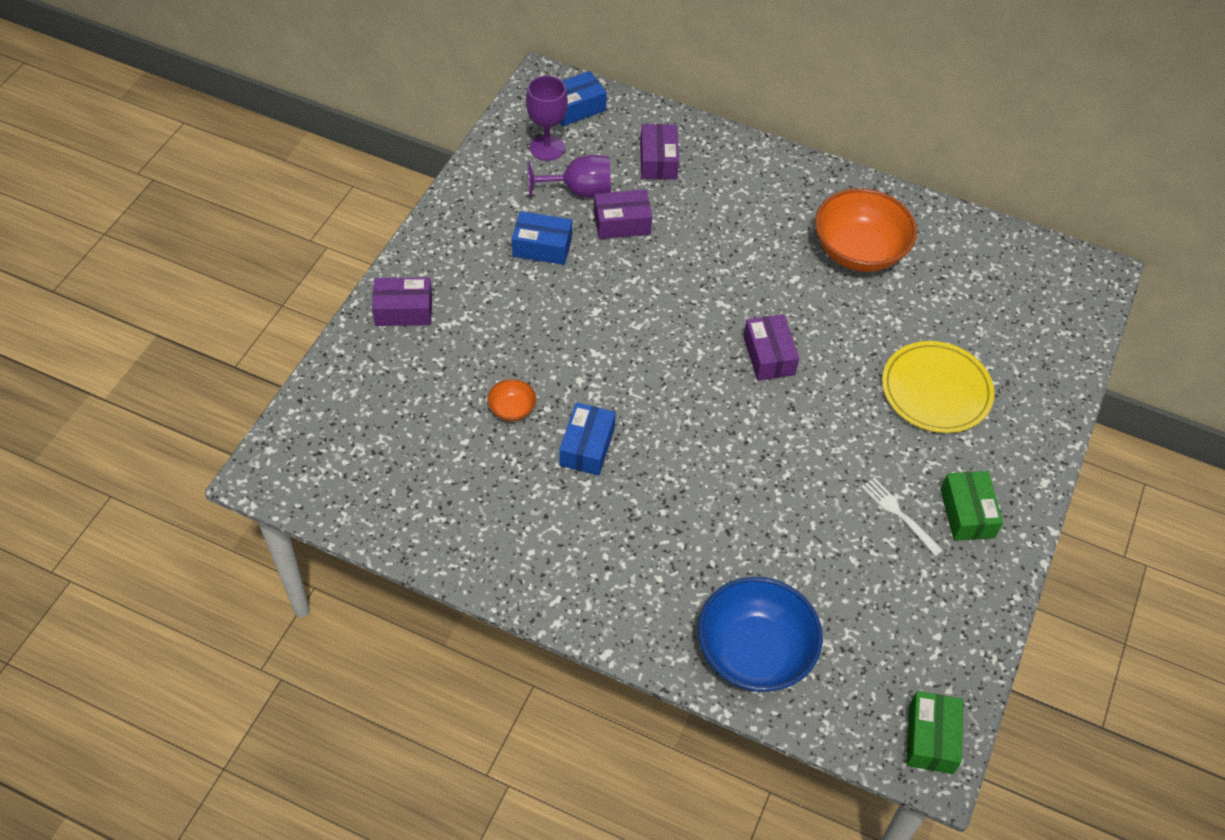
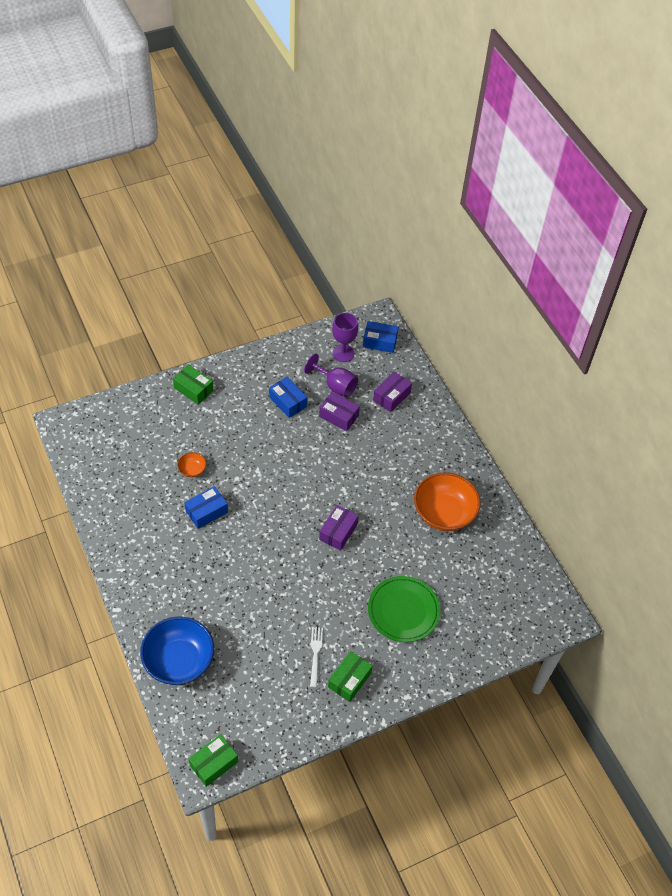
camera: 40 degrees right, 0 degrees up
purple box [372,277,432,326] -> green box [173,364,214,405]
yellow plate [882,341,995,433] -> green plate [368,576,440,642]

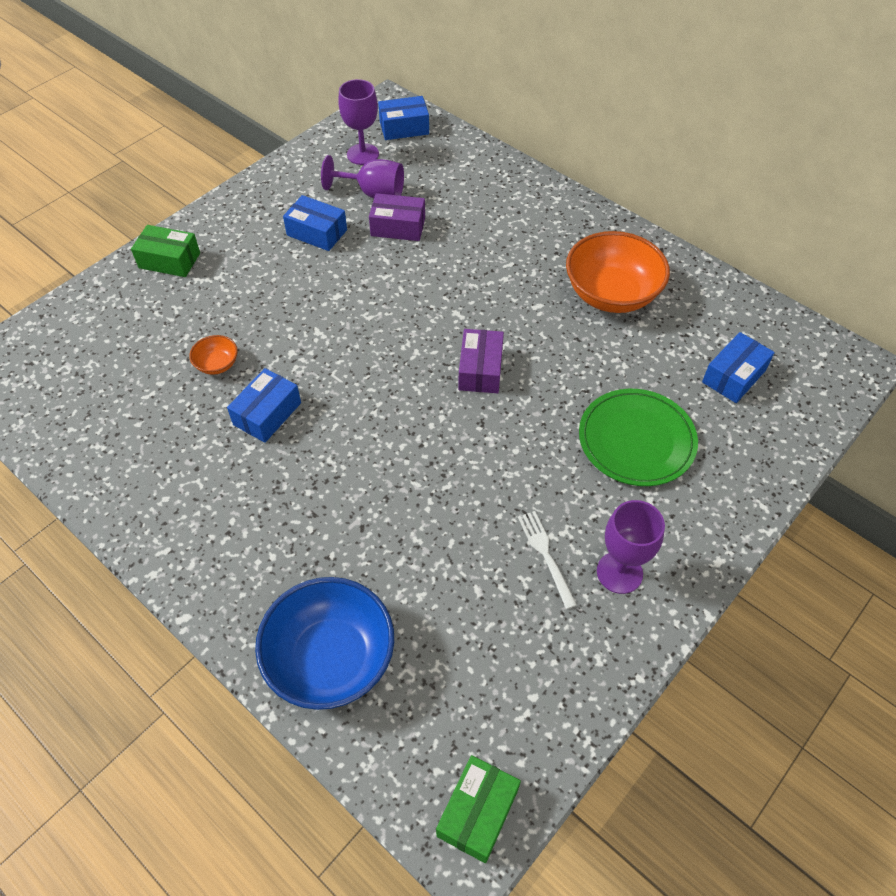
camera: 20 degrees left, 0 degrees up
green box [328,651,373,702] -> purple goblet [597,500,665,594]
purple box [373,371,412,412] -> none
none -> blue box [702,332,775,403]

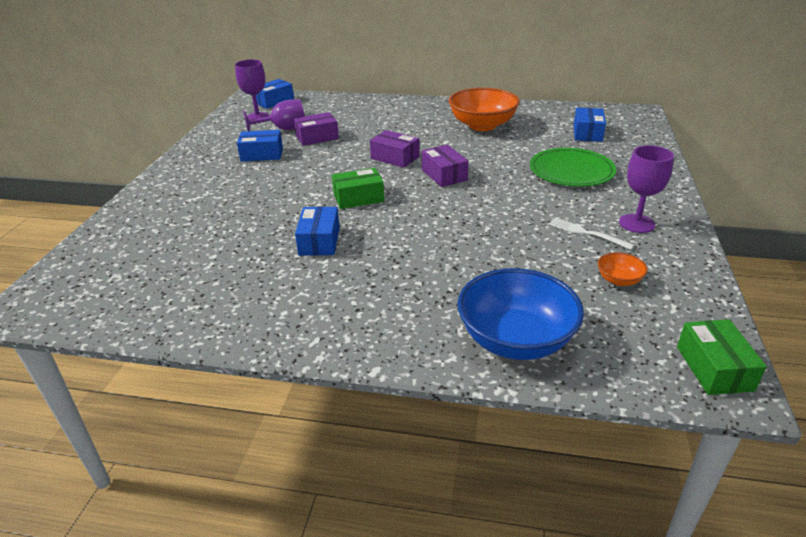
camera: 30 degrees left, 20 degrees down
green box [131,225,200,277] -> green box moved to [332,168,384,209]
orange bowl [189,335,238,375] -> orange bowl moved to [598,252,648,286]
none -> purple box [370,130,419,168]

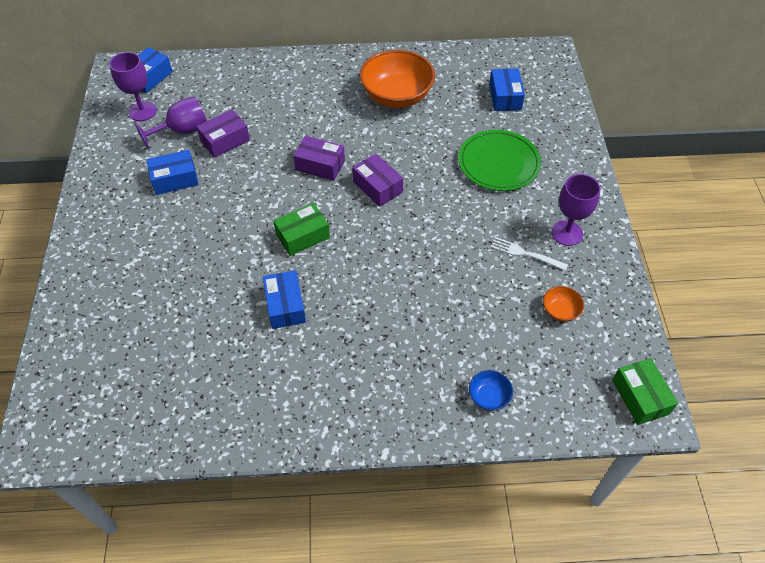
camera: 15 degrees left, 20 degrees up
blue bowl [457,268,584,360] -> blue bowl [469,370,513,411], size x0.44

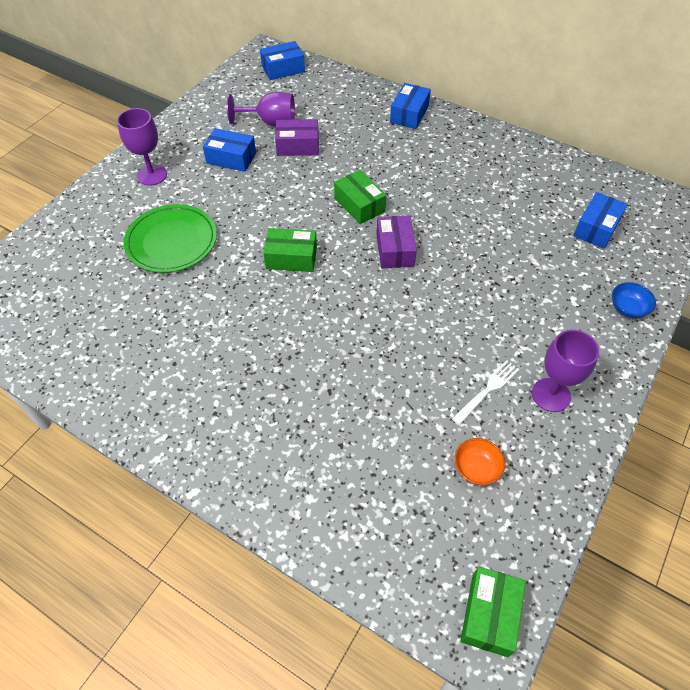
camera: 35 degrees right, 0 degrees up
purple goblet [109,52,157,121] -> purple goblet moved to [117,108,167,186]
blue box [263,270,306,329] -> blue box moved to [390,83,431,129]
purple box [293,136,345,181] -> green box [334,170,387,224]
orange bowl [359,50,435,108] -> none
green plate [458,130,541,191] -> green plate moved to [123,204,217,273]
blue bowl [469,370,513,411] -> blue bowl moved to [612,282,656,318]
white fork [490,237,568,271] -> white fork turned 75 degrees clockwise [452,360,519,425]

